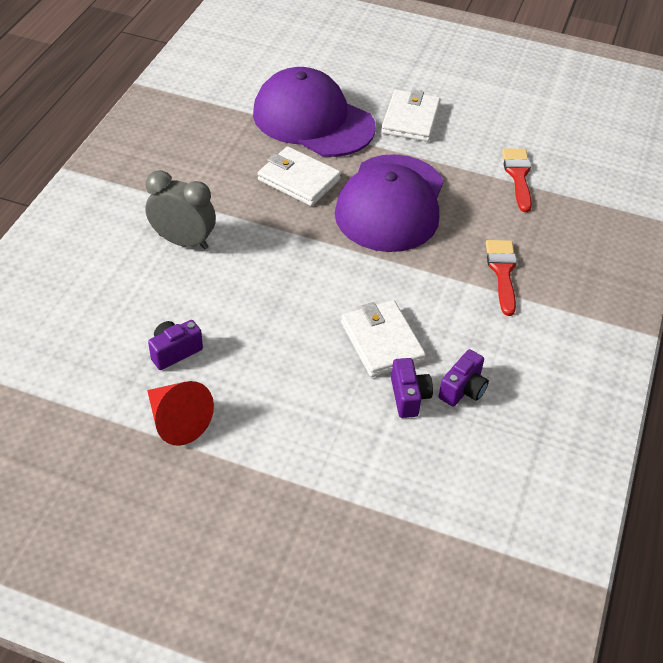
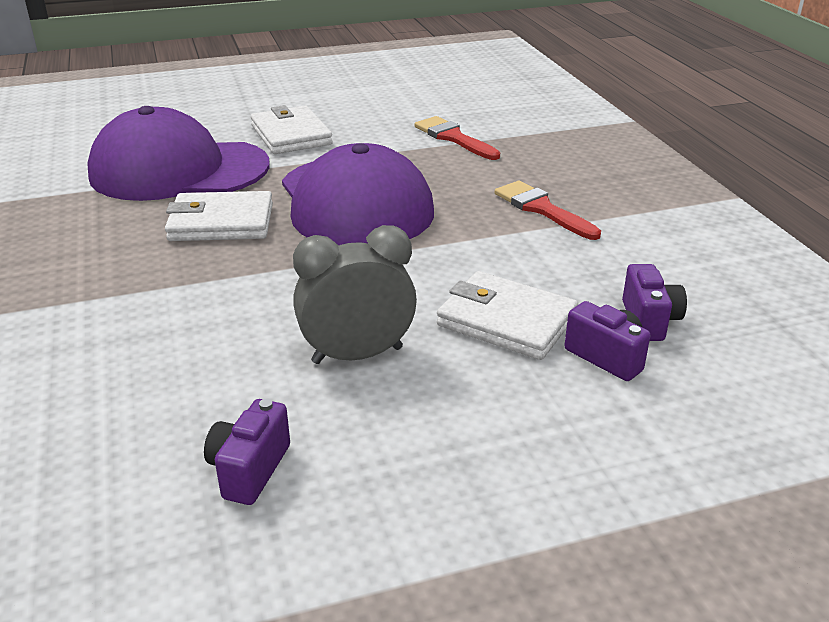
camera: 35 degrees left, 15 degrees down
grey clock [145,170,216,250] -> grey clock moved to [293,225,417,364]
red cone [147,381,214,446] -> none

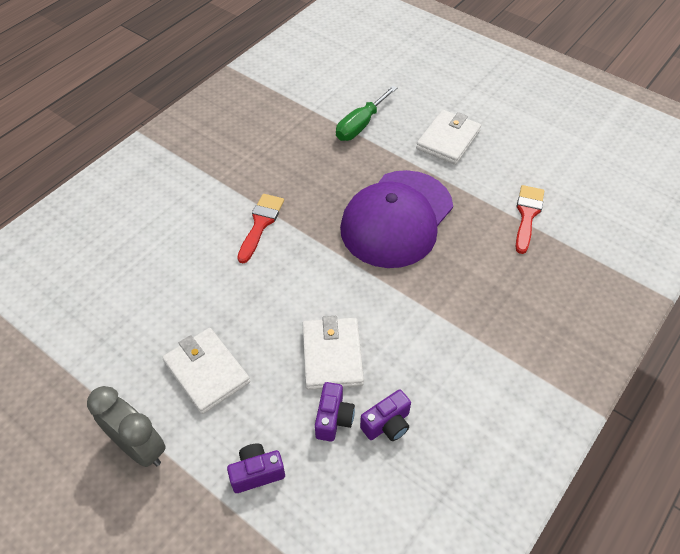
camera: 55 degrees right, 20 degrees up
purple cap [87,106,270,201] -> green screwdriver [336,85,397,141]
white wallet [165,191,273,241] -> white wallet moved to [162,328,250,414]
purple camera [204,399,290,505] -> purple camera moved to [227,444,285,493]
grey clock [293,225,417,364] -> grey clock moved to [87,386,166,467]
red brush [495,181,601,240] -> red brush moved to [237,194,284,263]

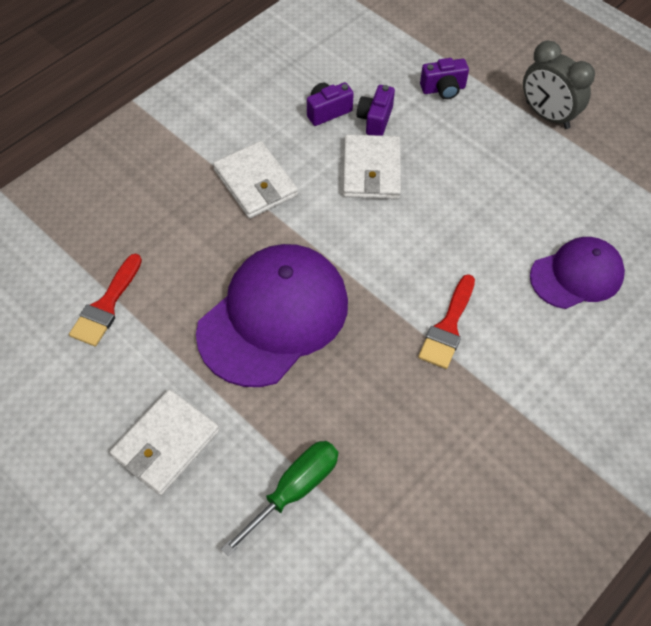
camera: 175 degrees left, 5 degrees up
white wallet [162,328,250,414] -> white wallet moved to [213,141,298,218]
none -> purple cap [530,237,625,309]

